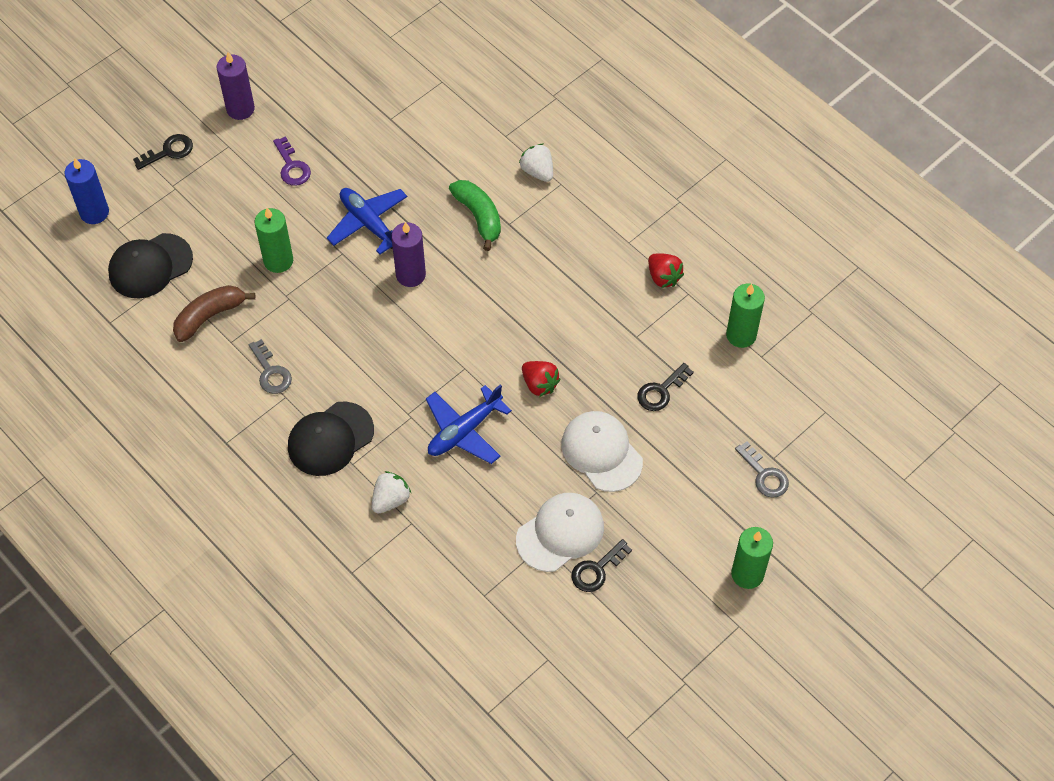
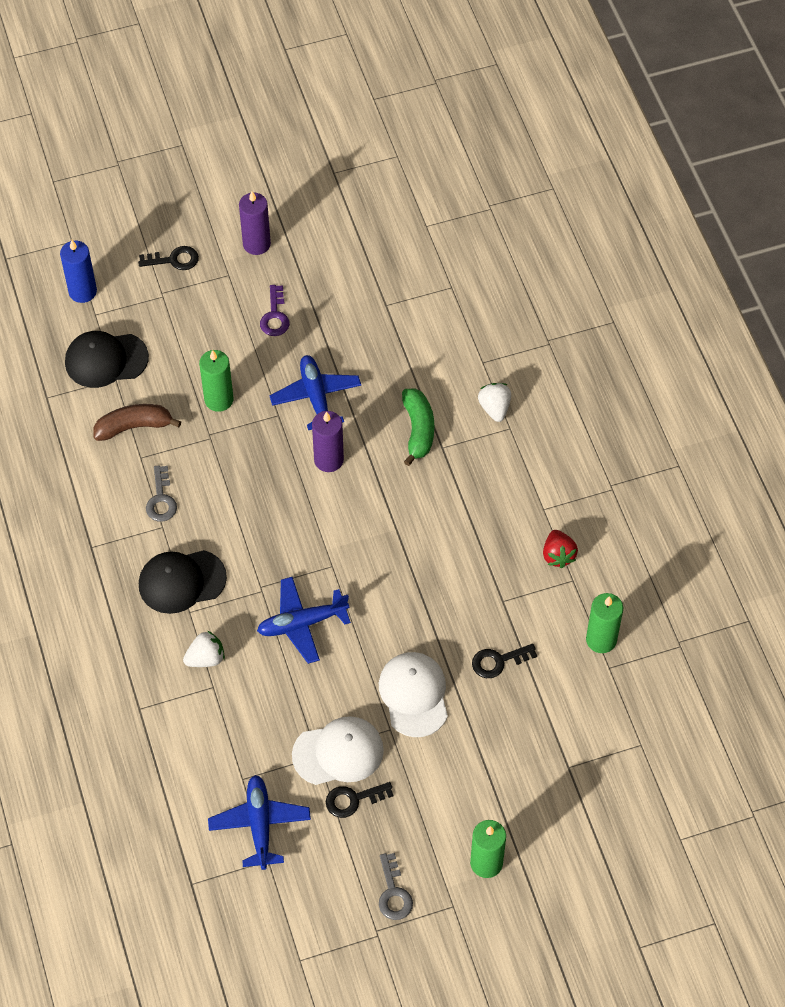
camera: 25 degrees right, 0 degrees up
red strawberry [522,361,560,397] -> none
grey key [735,441,789,498] -> grey key moved to [379,853,413,920]
none -> blue plane [208,775,311,870]

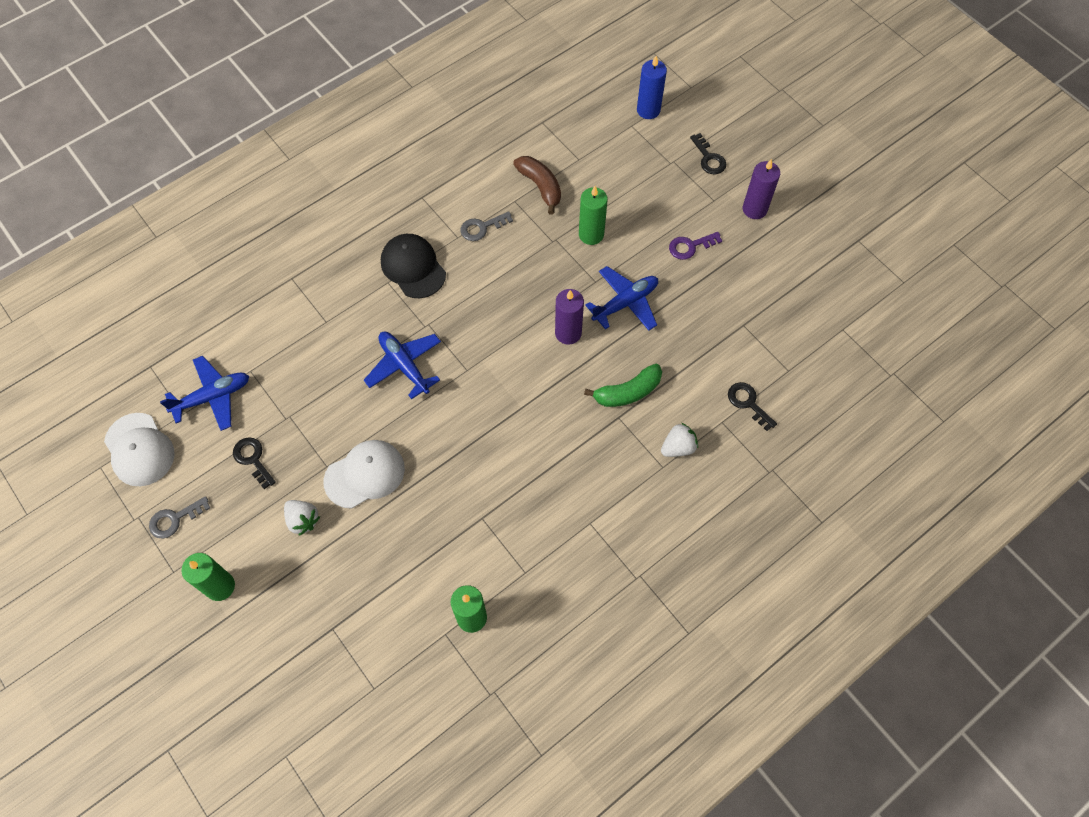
camera: 70 degrees right, 5 degrees up
black cap [65,331,149,388] -> none
white strawberry [183,630,225,667] -> white strawberry moved to [284,500,320,536]
white cap [292,716,384,785] -> white cap moved to [104,413,175,486]
black key [472,644,537,678] -> black key moved to [728,382,777,431]
red strawberry [543,530,578,568] -> none

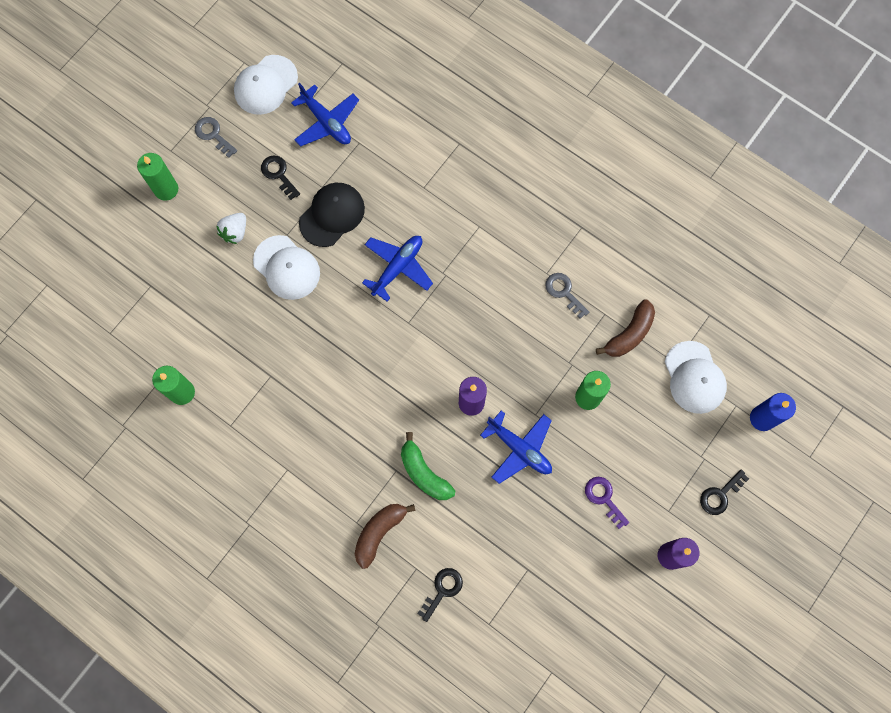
camera: 75 degrees right, 10 degrees up
black key [233,437,276,489] -> black key turned 75 degrees counterclockwise [261,156,300,200]
black cap [381,234,446,298] -> black cap moved to [299,183,365,247]
white strawberry [661,423,698,457] -> brown banana [355,504,416,569]
none -> white cap [665,341,727,414]

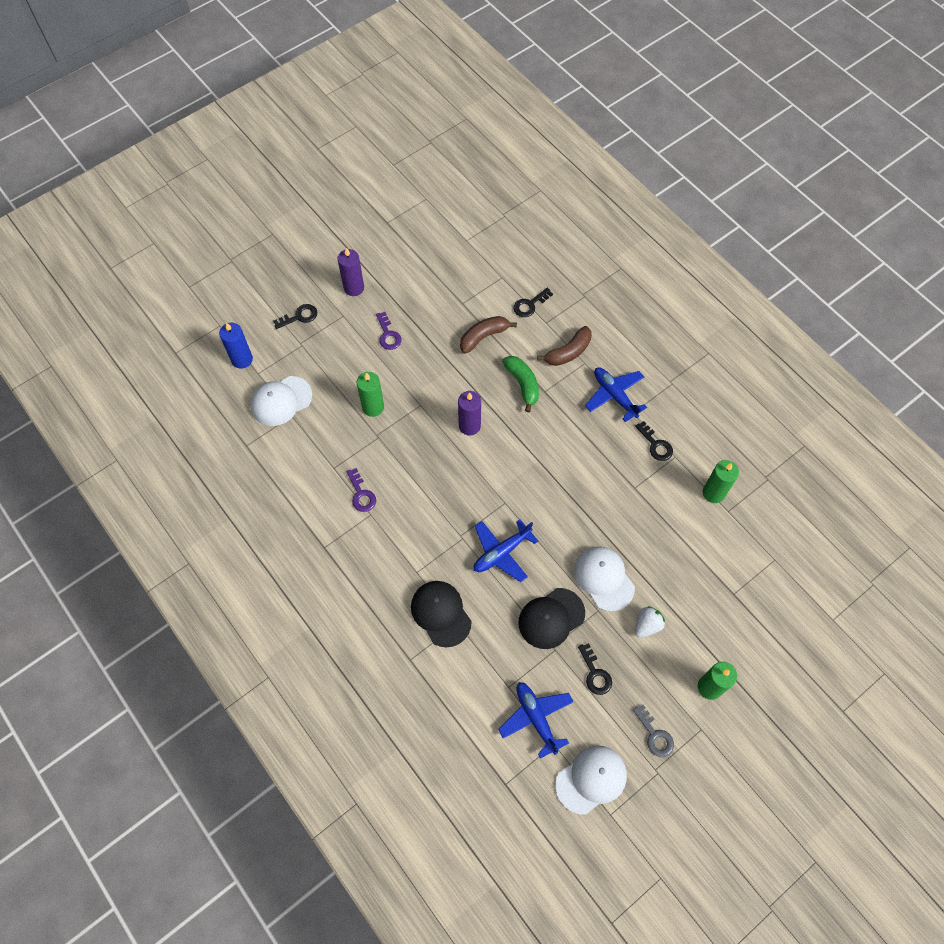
camera: 165 degrees left, 10 degrees down
blue plane [480,410,552,484] -> blue plane moved to [585,367,647,422]
grey key [545,273,589,319] -> purple key [347,468,376,512]
brown banana [596,299,655,357] -> brown banana moved to [460,316,517,354]
white cap [665,341,727,414] -> white cap turned 120 degrees counterclockwise [250,376,312,426]
none -> black cap [411,581,472,647]
none -> black key [635,421,673,461]

